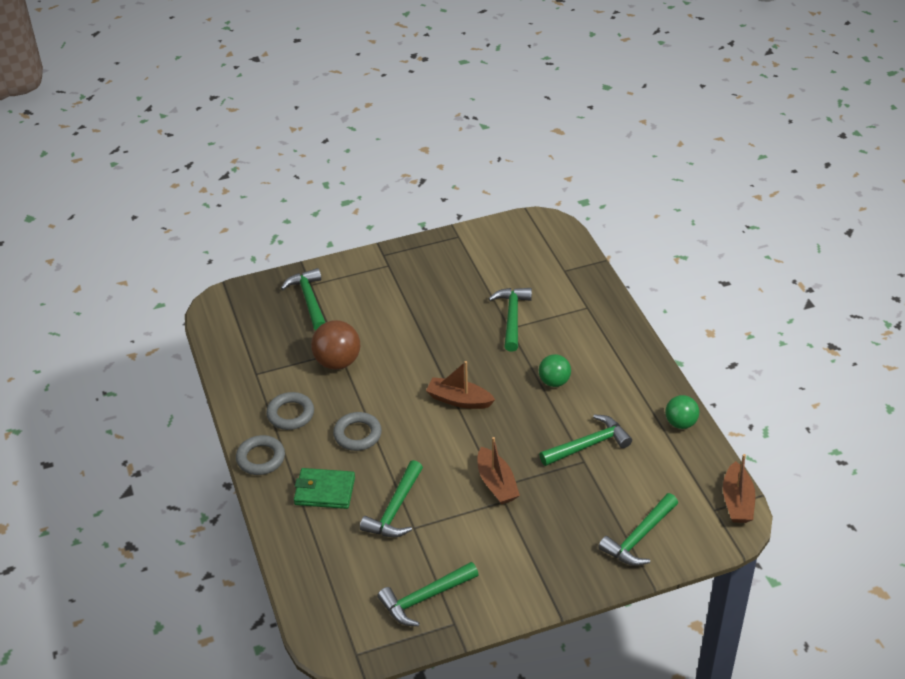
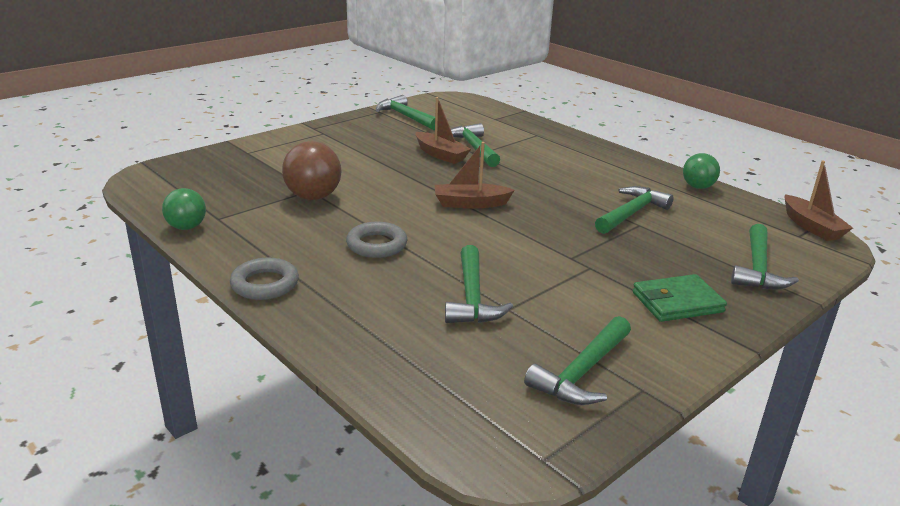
camera: 25 degrees left, 15 degrees down
grey ring [266,392,314,430] -> none
green hammer [281,268,326,331] -> green hammer moved to [376,95,435,130]
green wallet [294,468,355,509] -> green wallet moved to [633,274,727,322]
brown boat [478,437,520,504] -> brown boat moved to [415,97,471,164]
green ball [539,354,571,387] -> green ball moved to [162,188,206,230]

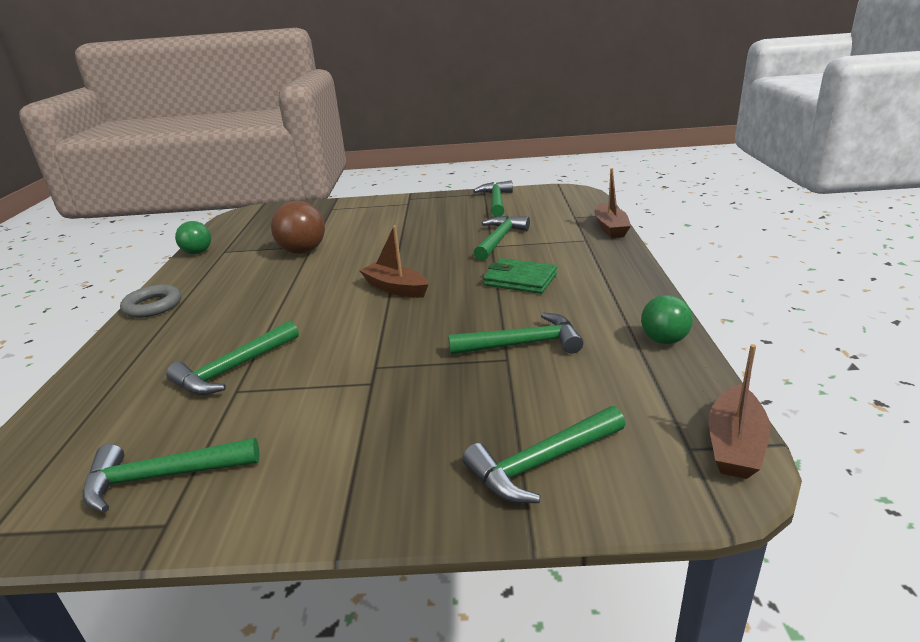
camera: 45 degrees right, 0 degrees up
grey ring [346,222,407,258] -> none
brown boat [415,97,471,164] -> brown boat moved to [595,168,631,238]
green wallet [633,274,727,322] -> green wallet moved to [483,258,557,294]

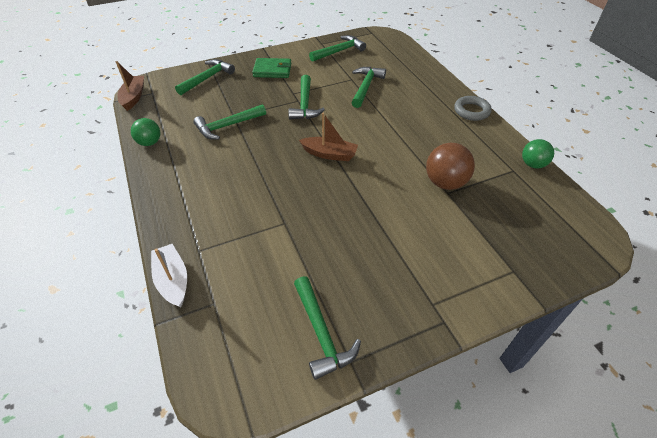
camera: 155 degrees right, 20 degrees up
green hammer [474,216,530,261] -> green hammer moved to [288,75,325,119]
green wallet [483,258,557,294] -> green wallet moved to [252,58,291,78]
brown boat [595,168,631,238] -> white boat [151,244,187,307]

